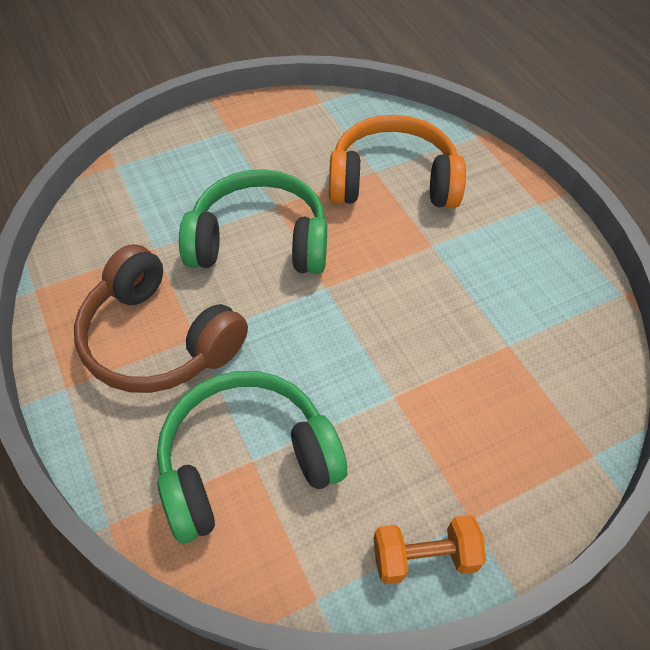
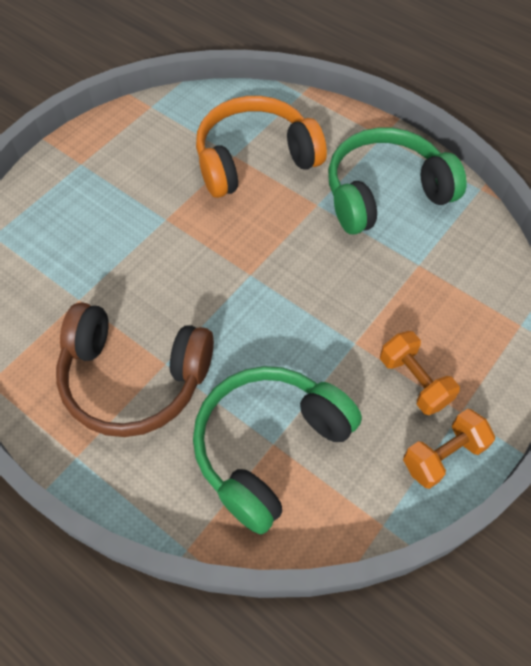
camera: 25 degrees left, 5 degrees up
green headphones [179,169,327,274] -> green headphones moved to [328,128,467,235]
none -> orange dumbbell [380,331,460,415]

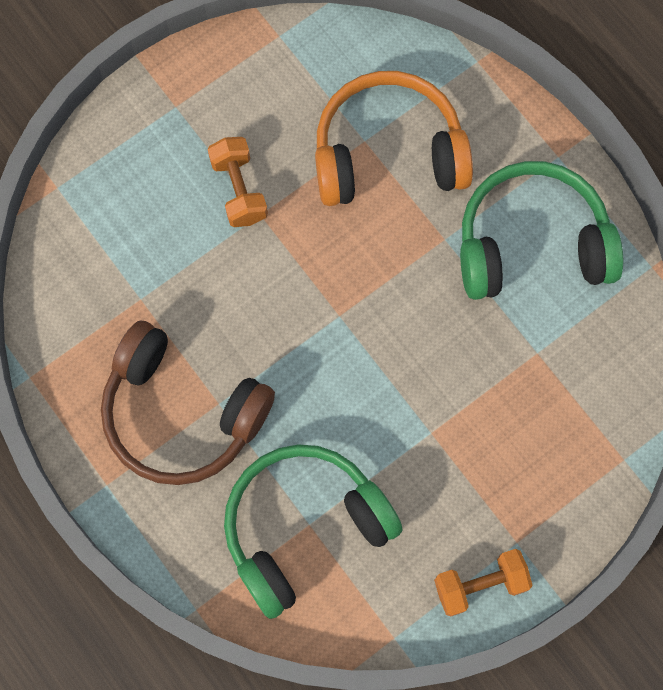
camera: 15 degrees right, 15 degrees up
orange dumbbell [380,331,460,415] -> orange dumbbell moved to [207,137,268,227]

